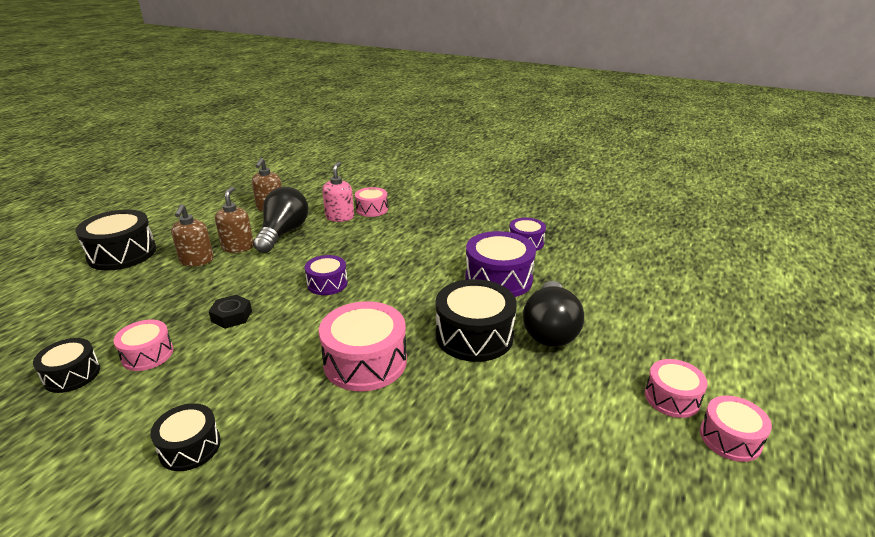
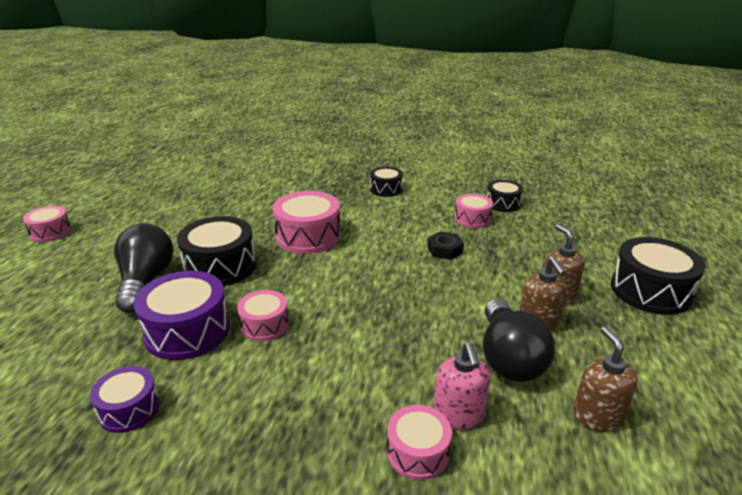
camera: 165 degrees right, 0 degrees up
purple drum [305,255,348,295] -> none
pink drum [645,359,708,418] -> pink drum moved to [237,290,289,341]

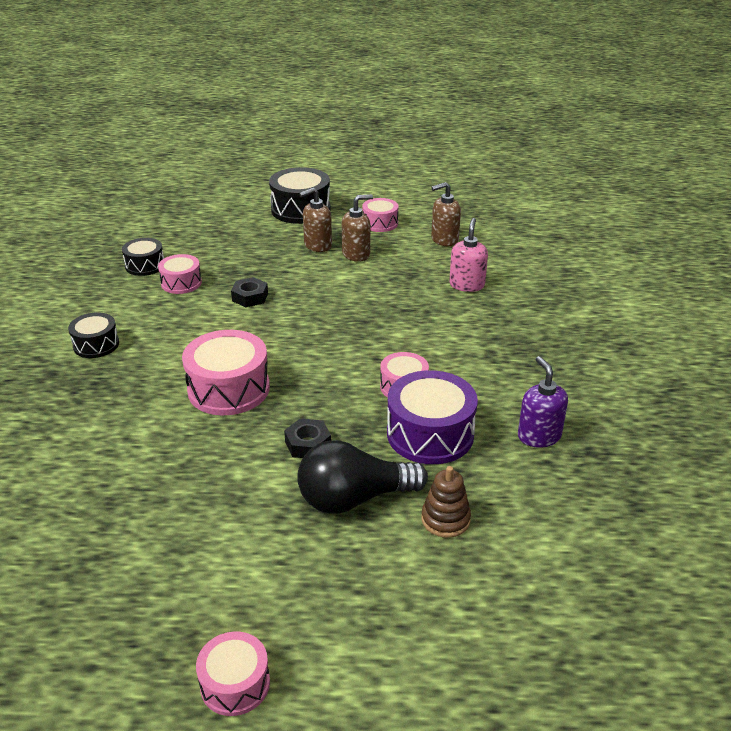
camera: 100 degrees left, 5 degrees up
purple drum [90,366,160,433] -> purple soap dispenser [518,356,568,448]
black drum [177,216,256,286] -> black nut [284,418,331,458]
pink drum [387,405,452,480] -> pink drum moved to [362,198,399,232]
pink soap dispenser [434,343,490,429] -> pink soap dispenser turned 60 degrees counterclockwise [449,218,488,292]
black light bulb [483,298,555,382] -> none
none -> brown stacking toy [421,466,471,538]

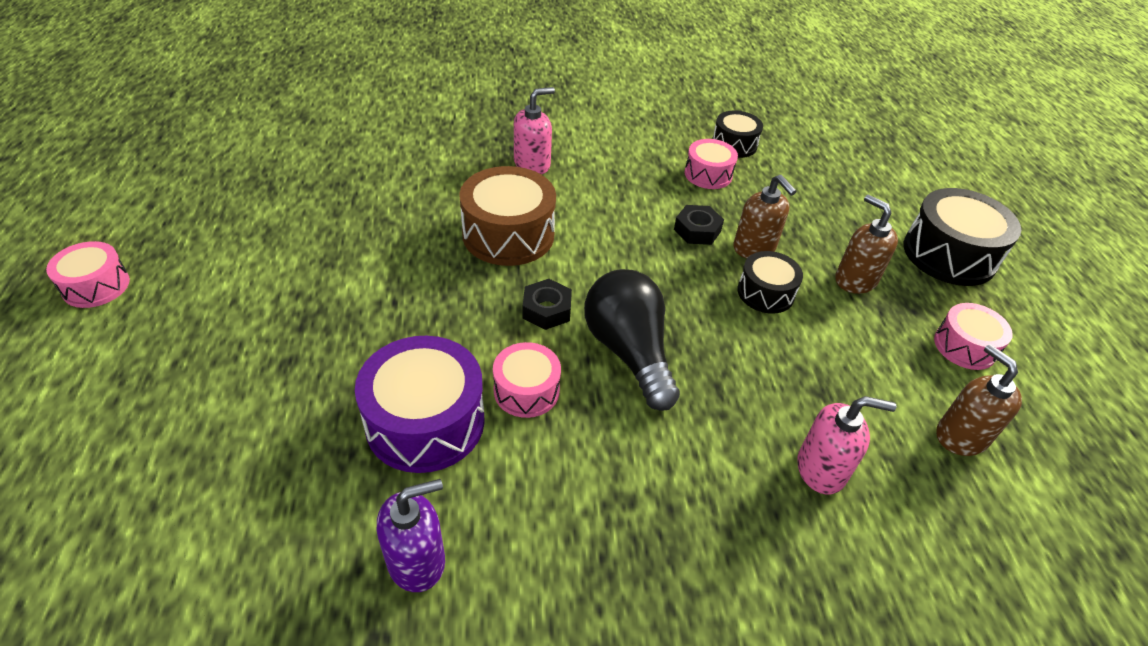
camera: 80 degrees right, 10 degrees up
black drum [68,312,119,358] -> black drum moved to [737,251,803,314]
pink drum [182,330,270,415] -> brown drum [459,166,556,266]
black nut [284,418,331,458] -> black nut moved to [522,279,572,330]
black light bulb [297,440,428,514] -> black light bulb moved to [584,269,680,411]
brown soap dispenser [342,194,373,262] -> brown soap dispenser moved to [733,175,797,258]
brown stacking toy [421,466,471,538] -> none
none -> pink soap dispenser [514,87,555,174]

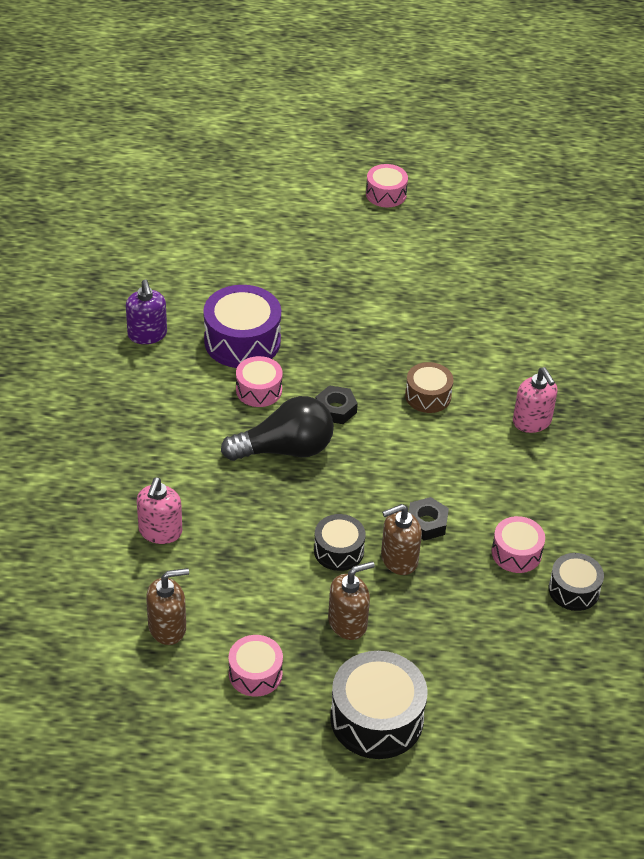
camera: 100 degrees right, 0 degrees up
brown drum [459,166,556,266] -> brown drum [405,362,454,413], size x0.59

